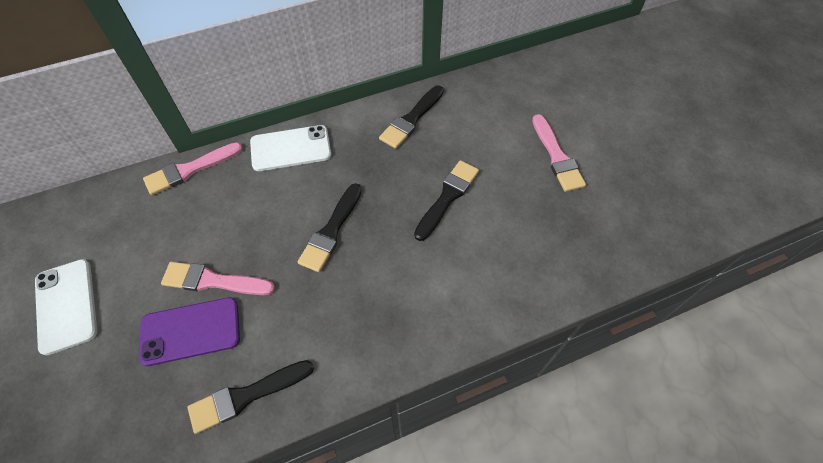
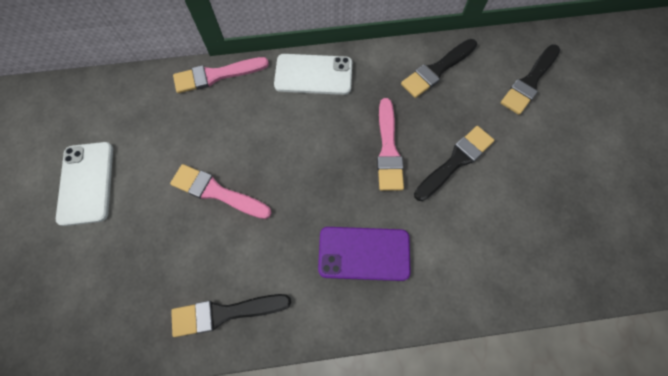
camera: 15 degrees right, 10 degrees up
purple phone [139,297,240,366] -> purple phone moved to [318,227,411,281]
black brush [298,183,362,272] -> black brush moved to [501,45,560,115]
pink brush [532,114,586,192] -> pink brush moved to [377,98,404,191]

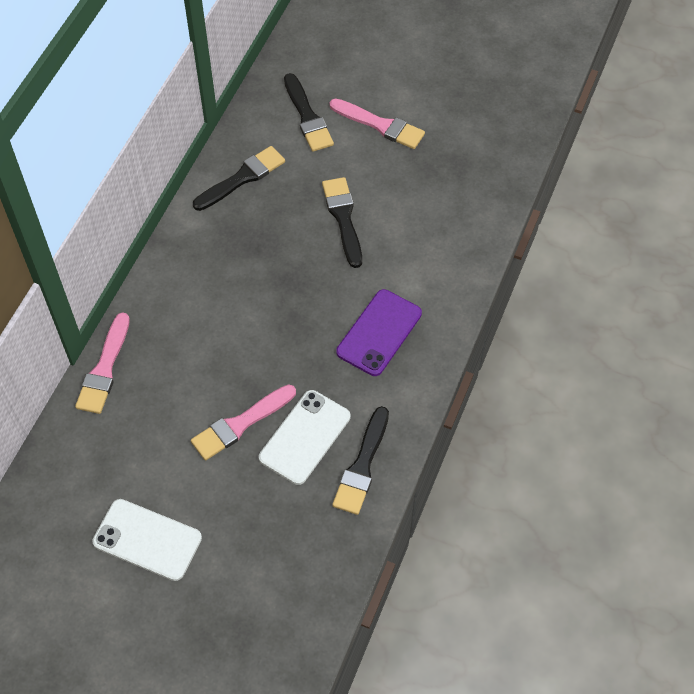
camera: 60 degrees left, 10 degrees down
white phone [274,54,352,95] -> white phone moved to [259,390,350,485]
pink brush [377,98,404,191] -> pink brush moved to [329,98,425,149]
black brush [401,39,477,98] -> black brush turned 120 degrees counterclockwise [193,146,285,211]

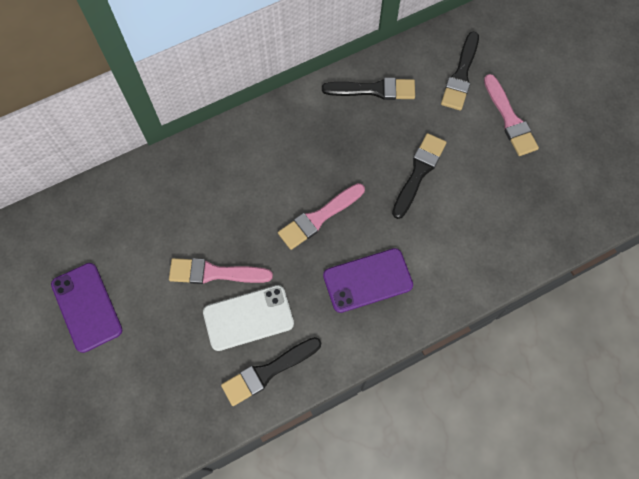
camera: 40 degrees right, 10 degrees up
pink brush [75,312,130,414] -> pink brush moved to [278,183,365,250]
white phone [92,499,202,581] -> purple phone [51,263,122,353]

